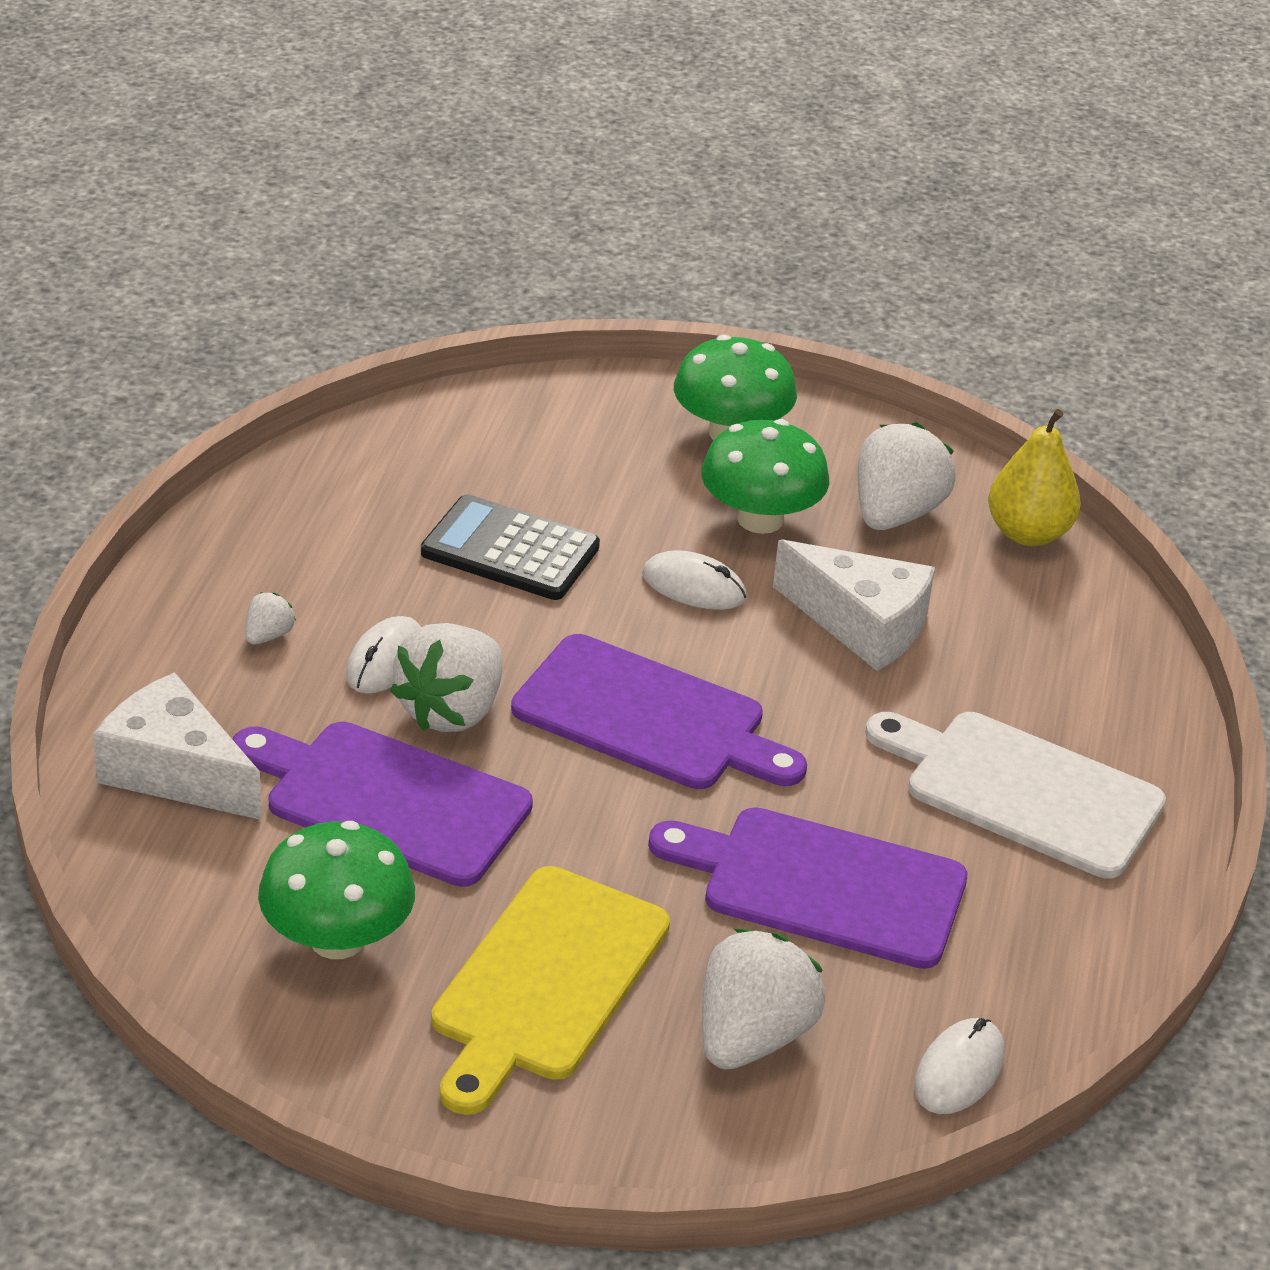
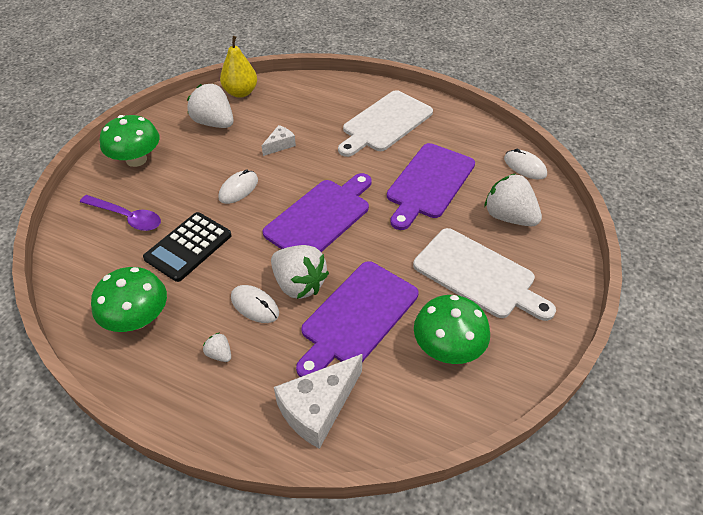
camera: 75 degrees left, 10 degrees up
yellow cutting board [431,866,670,1115] -> white cutting board [413,228,556,321]
green mushroom [701,419,829,534] -> green mushroom moved to [91,267,167,332]
white cheese [773,539,935,671] -> white cheese [262,125,296,156], size x0.53
none -> purple spoon [80,195,161,231]

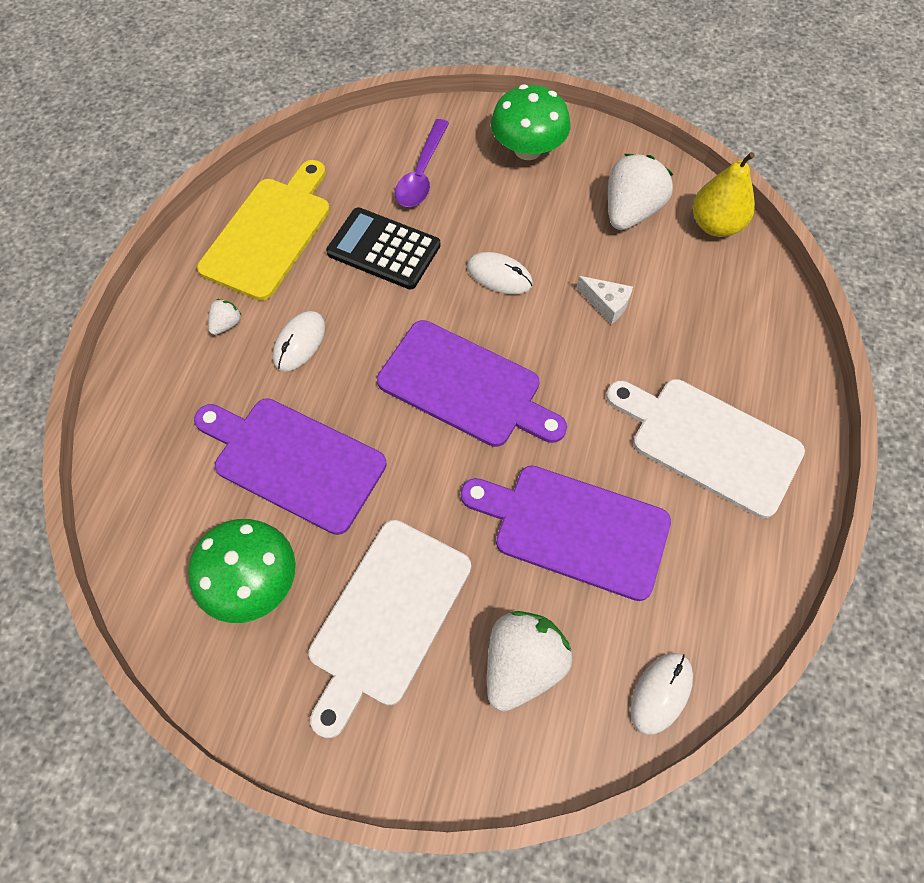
camera: 80 degrees right, 15 degrees up
green mushroom [91,267,167,332] -> yellow cutting board [197,160,330,301]
white strawberry [271,245,329,299] -> none
white cheese [274,354,363,449] -> none

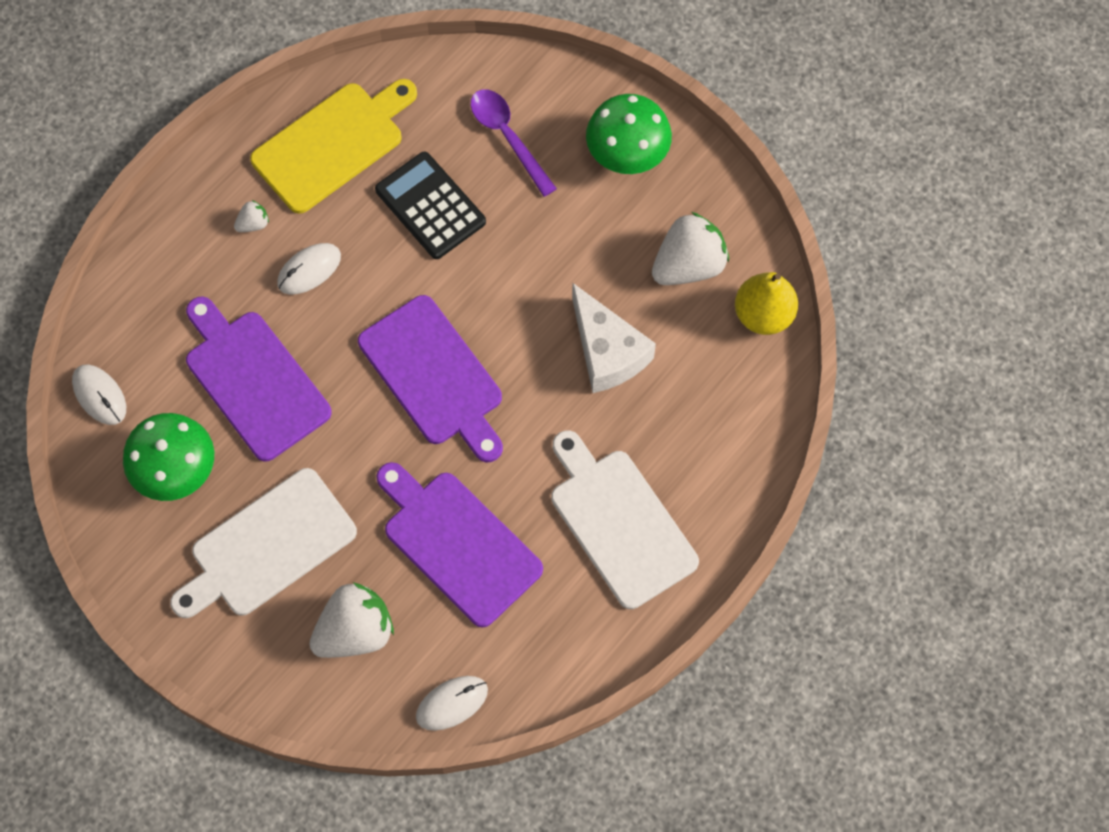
camera: 25 degrees right, 5 degrees up
purple spoon [395,119,449,207] -> purple spoon turned 105 degrees clockwise [471,89,557,197]
white mouse [467,252,533,294] -> white mouse moved to [72,365,126,425]
white cheese [576,276,633,324] -> white cheese [572,283,656,393], size x1.88

